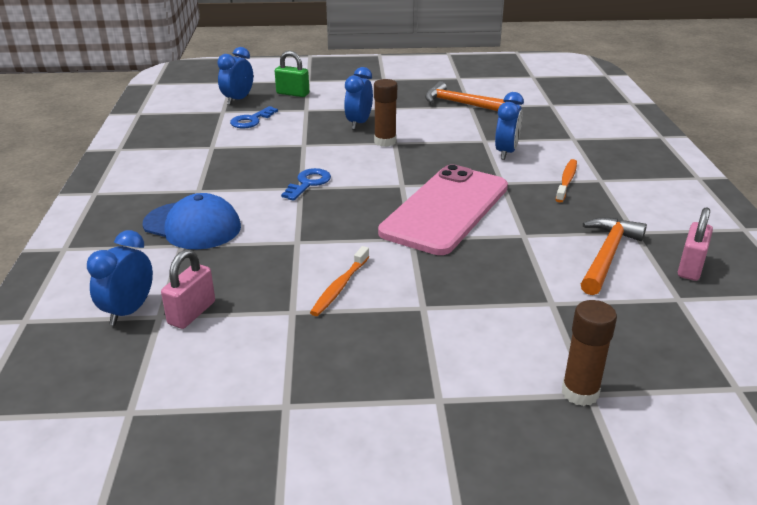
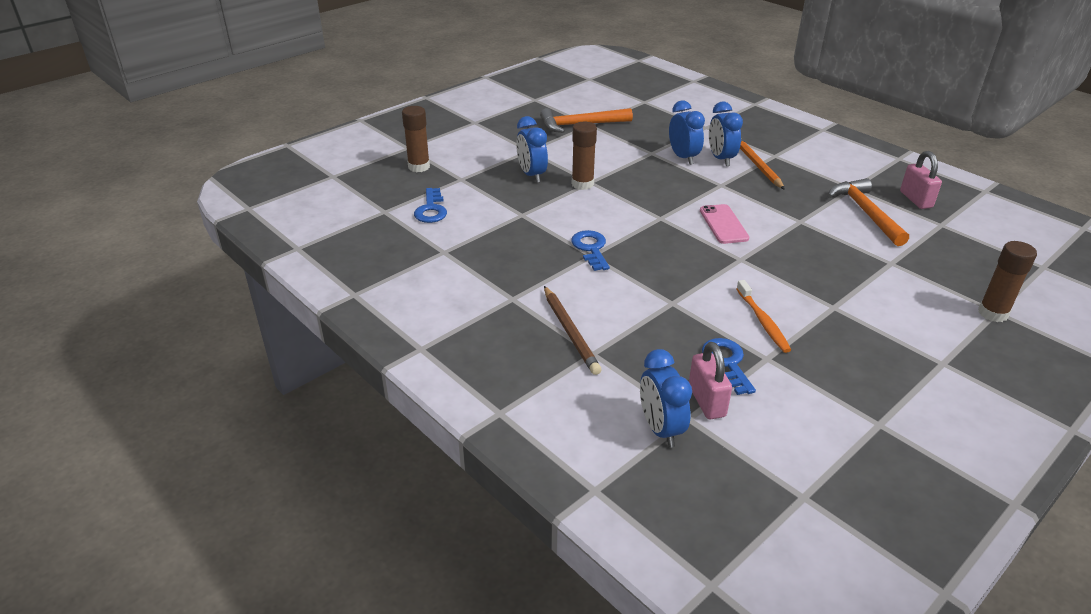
camera: 40 degrees left, 5 degrees up
blue cap [143,193,241,249] -> brown pencil [544,286,602,375]
blue clock [217,47,253,105] -> blue clock moved to [709,102,743,166]
green padlock [275,51,309,97] -> brown glue stick [402,106,430,172]
pink phone [378,165,508,255] -> pink phone [700,204,749,244], size x0.45
orange toothbrush [556,159,577,203] -> orange pencil [740,139,785,190]
none -> blue key [702,338,756,395]

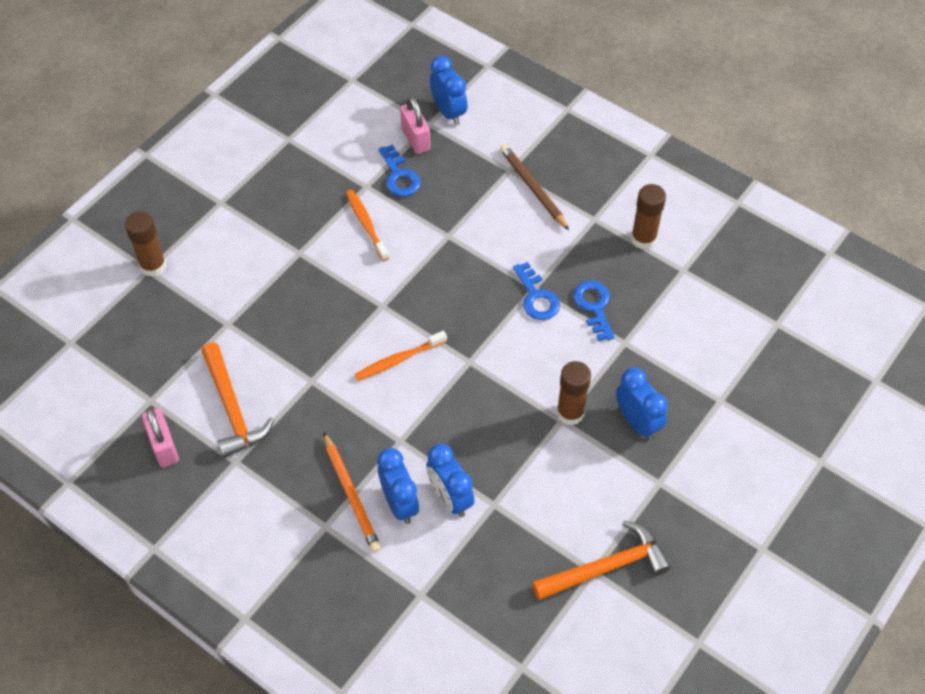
camera: 170 degrees right, 20 degrees up
brown glue stick [402,106,430,172] -> brown glue stick moved to [631,184,666,249]
blue key [414,188,447,223] -> blue key moved to [573,281,615,341]
pink phone [700,204,749,244] -> orange toothbrush [354,330,447,381]

